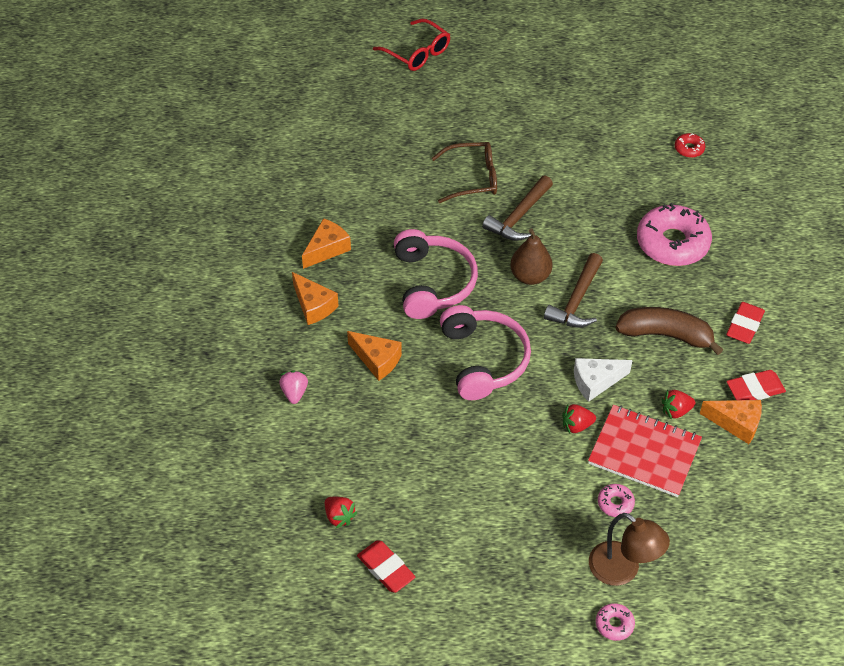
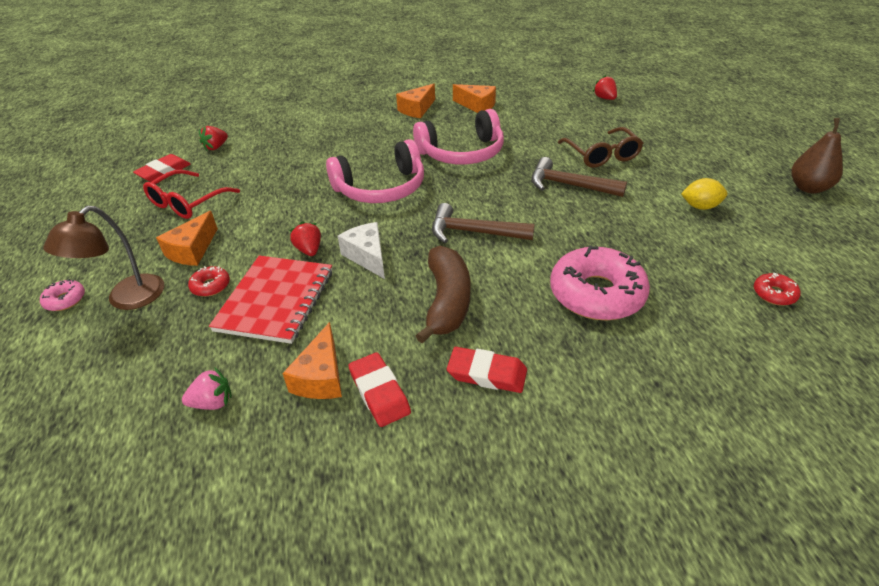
camera: 80 degrees right, 10 degrees down
pink strawberry [279,371,308,404] -> pink strawberry moved to [182,368,232,410]
orange cheese [347,331,402,381] -> orange cheese moved to [156,211,218,266]
red glasses [373,19,450,71] -> red glasses moved to [143,169,240,219]
brown pear [510,229,552,285] -> brown pear moved to [791,118,843,194]
pink donut [598,484,635,517] -> red donut [188,266,230,297]
red strawberry [662,389,696,419] -> red strawberry moved to [593,75,617,100]
none -> yellow lemon [681,178,728,210]

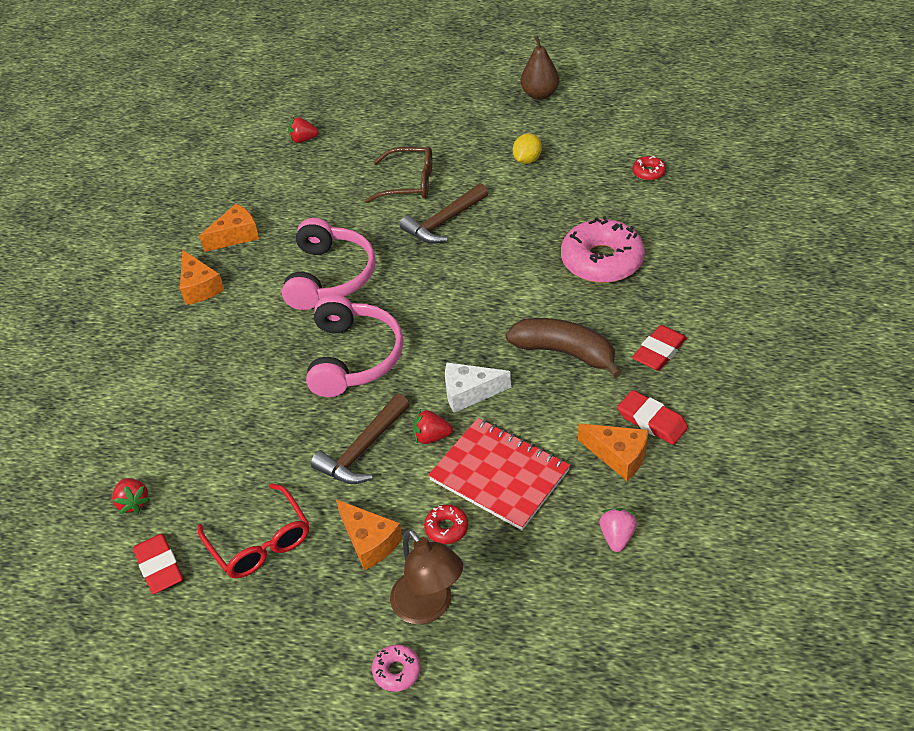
camera: 65 degrees left, 5 degrees up
red eraser [348,352,411,427] -> red eraser turned 45 degrees clockwise [617,390,688,445]
brown hammer [432,203,535,243] -> brown hammer moved to [311,394,410,484]

